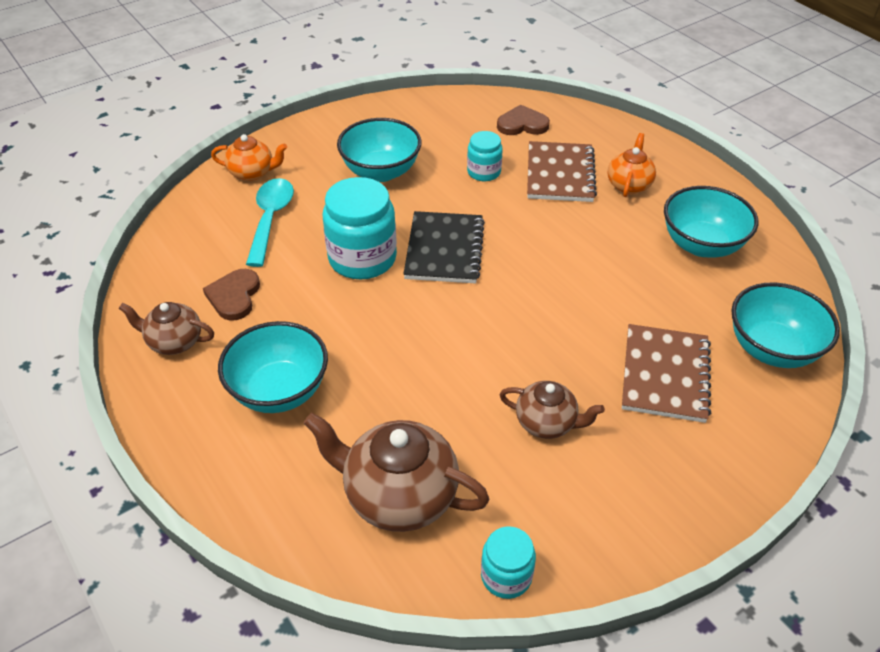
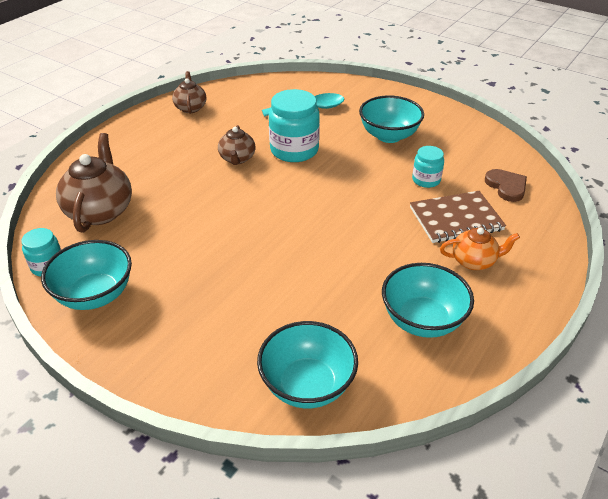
camera: 70 degrees right, 5 degrees down
brown heart [203,269,260,321] -> none
orange teapot [211,134,287,181] -> none
turquoise bowl [218,321,328,413] -> turquoise bowl moved to [41,240,132,310]
black notebook [403,211,485,284] -> none
brown teapot [500,381,605,439] -> brown teapot moved to [218,125,256,165]
brown notebook [622,324,711,423] -> none

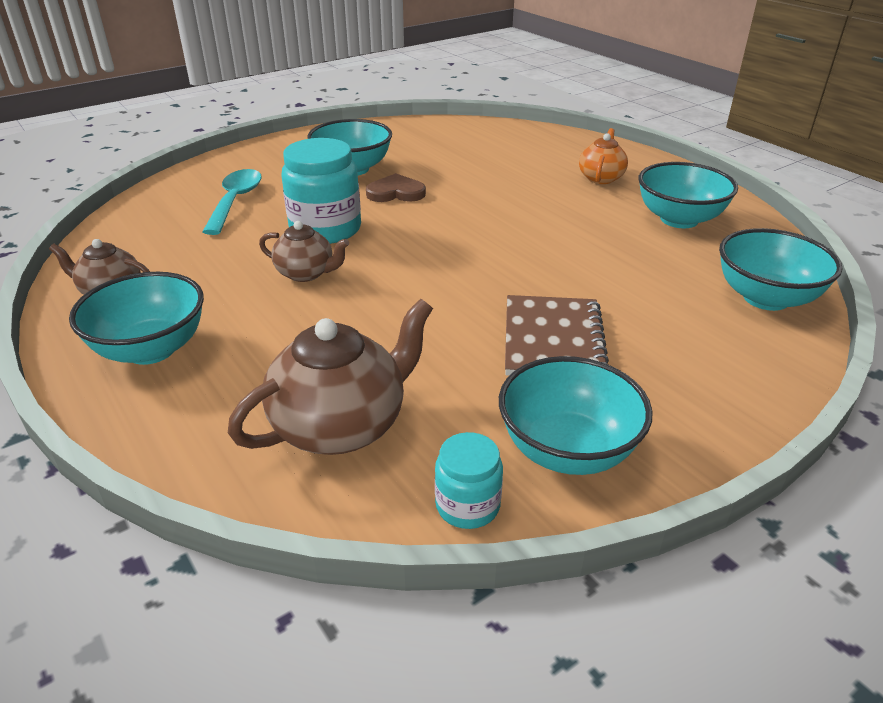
camera: 70 degrees left, 5 degrees down
brown teapot [56,133,132,233] -> brown teapot turned 120 degrees clockwise [228,299,433,455]
brown notebook [410,191,506,243] -> brown notebook moved to [505,295,609,376]
turquoise jar [412,146,444,188] -> none
brown heart [485,169,527,202] -> brown heart moved to [366,173,426,202]
none -> turquoise bowl [69,272,204,365]

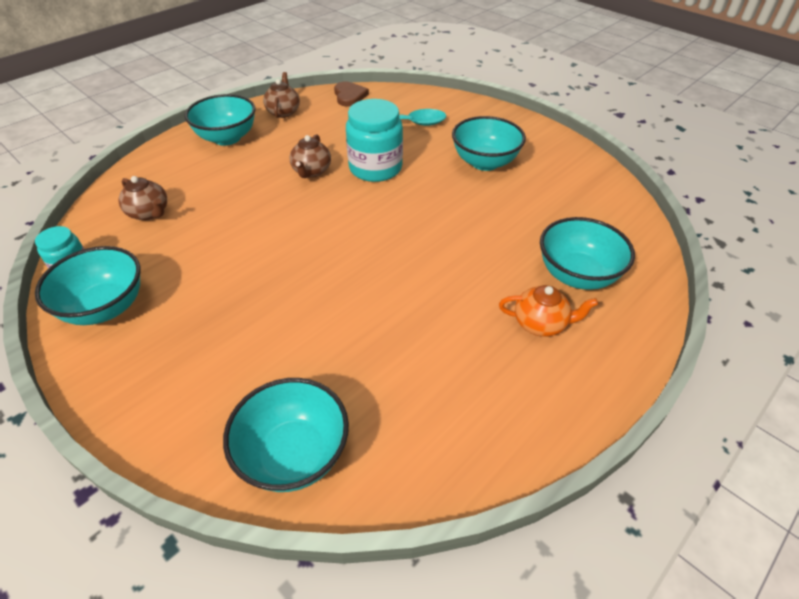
camera: 80 degrees right, 10 degrees up
brown teapot [228,299,433,455] -> brown teapot [118,176,167,221], size x0.58
brown heart [366,173,426,202] -> brown heart moved to [334,82,369,107]
brown notebook [505,295,609,376] -> none
turquoise bowl [638,162,738,228] -> turquoise bowl moved to [540,217,635,290]

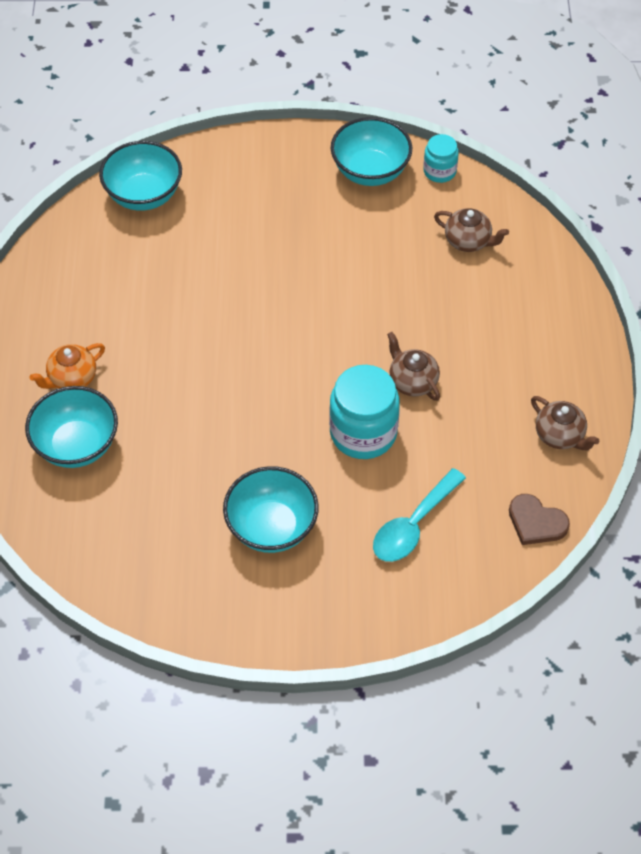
camera: 135 degrees right, 10 degrees up
brown teapot [118,176,167,221] -> brown teapot turned 150 degrees counterclockwise [434,208,509,252]
turquoise bowl [185,94,256,146] -> none

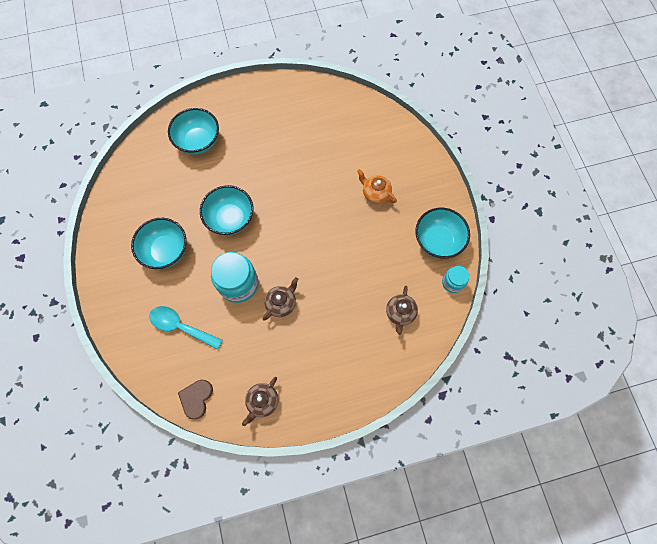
camera: 75 degrees right, 15 degrees up
orange teapot [29,343,105,389] -> orange teapot moved to [357,169,397,204]
turquoise bowl [99,141,182,211] -> turquoise bowl moved to [200,185,254,235]

